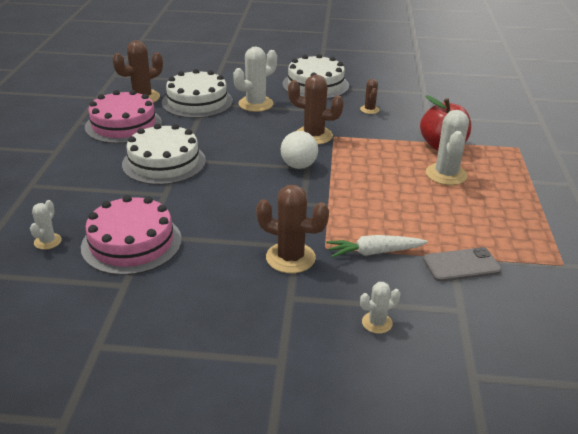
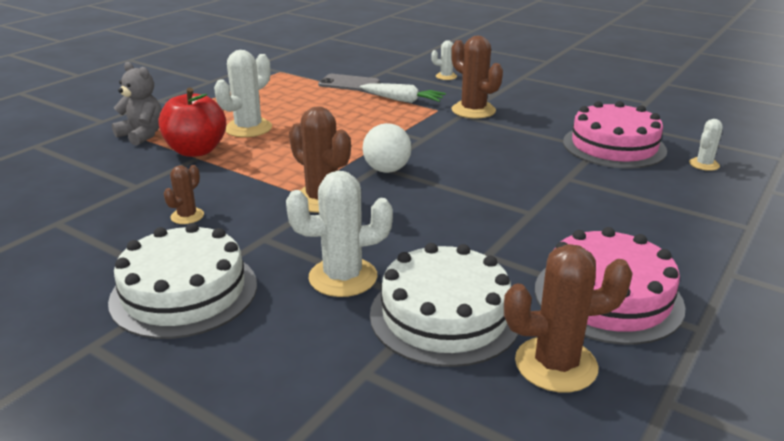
camera: 150 degrees left, 5 degrees down
white cake [122,124,206,185] -> none
none -> grey teddy bear [112,62,162,145]

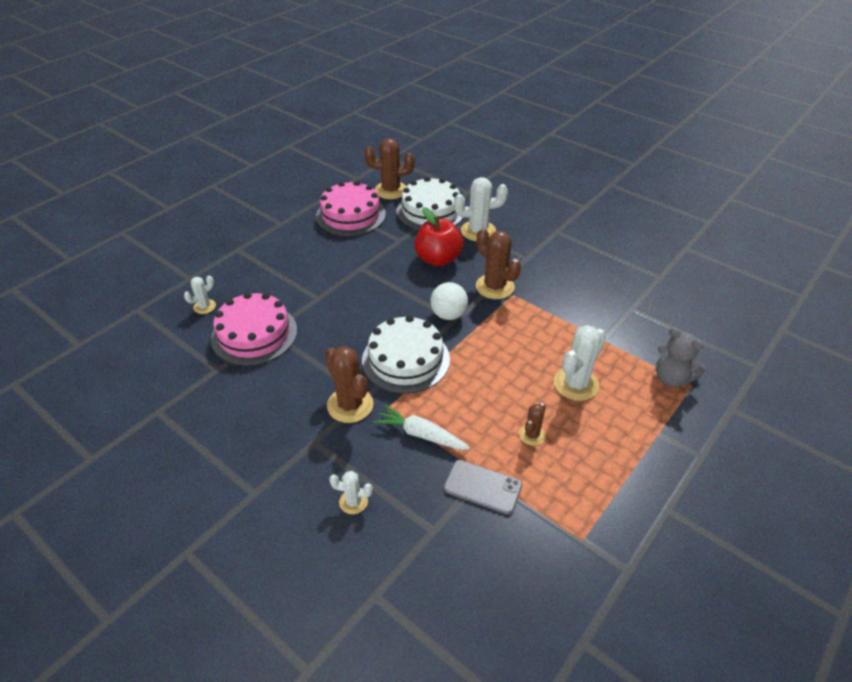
camera: 175 degrees left, 15 degrees up
white cake [108,223,257,339] -> white cake moved to [362,315,450,393]
red apple [158,88,226,157] -> red apple moved to [414,207,463,266]
brown cactus [164,165,204,224] -> brown cactus moved to [519,403,546,446]

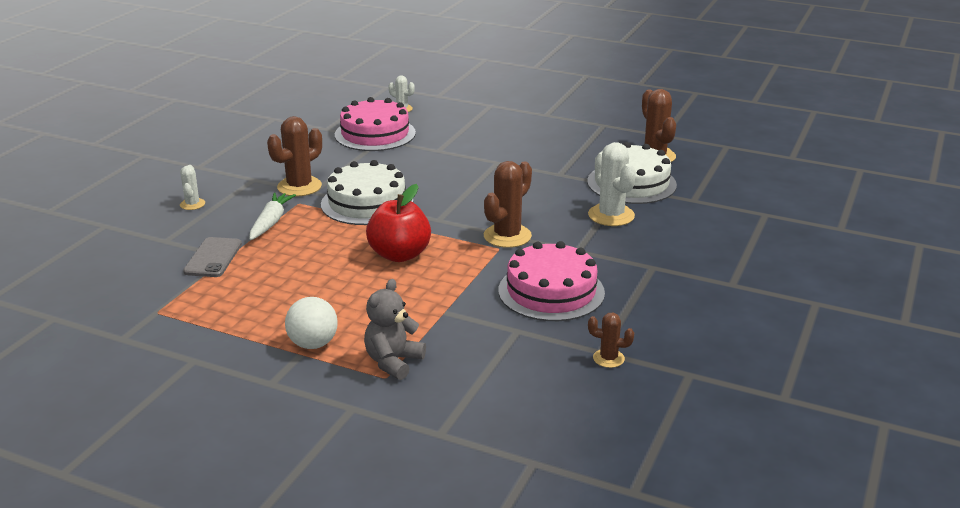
camera: 75 degrees right, 15 degrees down
pink cake [316,181,386,236] -> pink cake moved to [498,241,605,321]
red apple [414,207,463,266] -> red apple moved to [366,184,431,262]
white ball [430,282,468,320] -> white ball moved to [285,297,338,349]
brown cactus [519,403,546,446] -> brown cactus moved to [588,313,634,368]
white cactus [554,325,606,401] -> none

